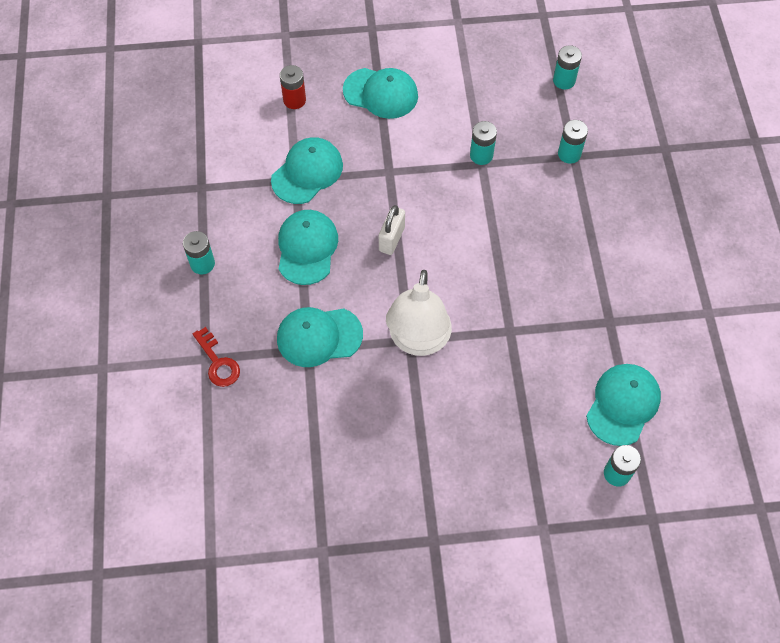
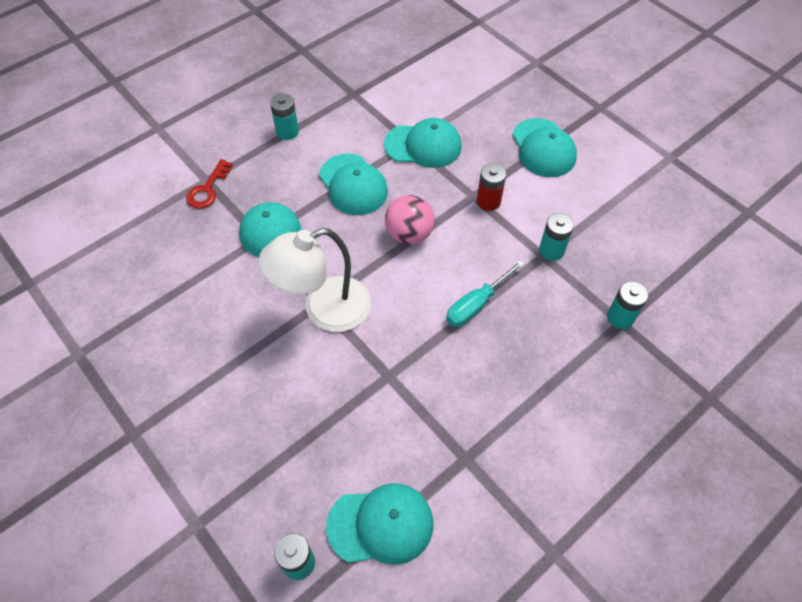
camera: 55 degrees right, 5 degrees down
turquoise cap [278,210,338,285] -> turquoise cap turned 90 degrees clockwise [319,154,388,215]
red battery [280,65,306,109] -> red battery moved to [477,163,506,211]
white padlock [379,205,405,255] -> pink ball [385,195,435,245]
turquoise battery [553,45,582,90] -> none
none -> turquoise screwdriver [446,260,525,327]

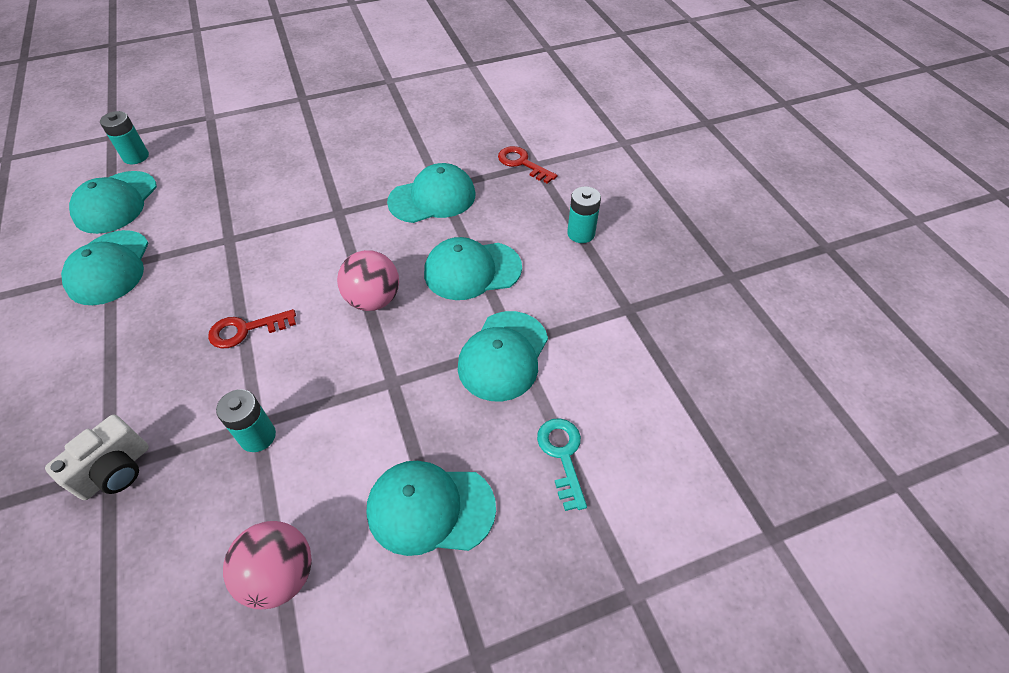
camera: 110 degrees right, 5 degrees down
white lamp [259,228,371,332] -> none
turquoise screwdriver [446,260,525,327] -> red key [208,309,296,348]
red battery [477,163,506,211] -> none
turquoise battery [607,281,648,329] -> white camera [45,415,149,500]
none -> turquoise cap [61,230,149,305]
none -> pink ball [223,521,312,609]
none -> turquoise key [537,418,587,511]

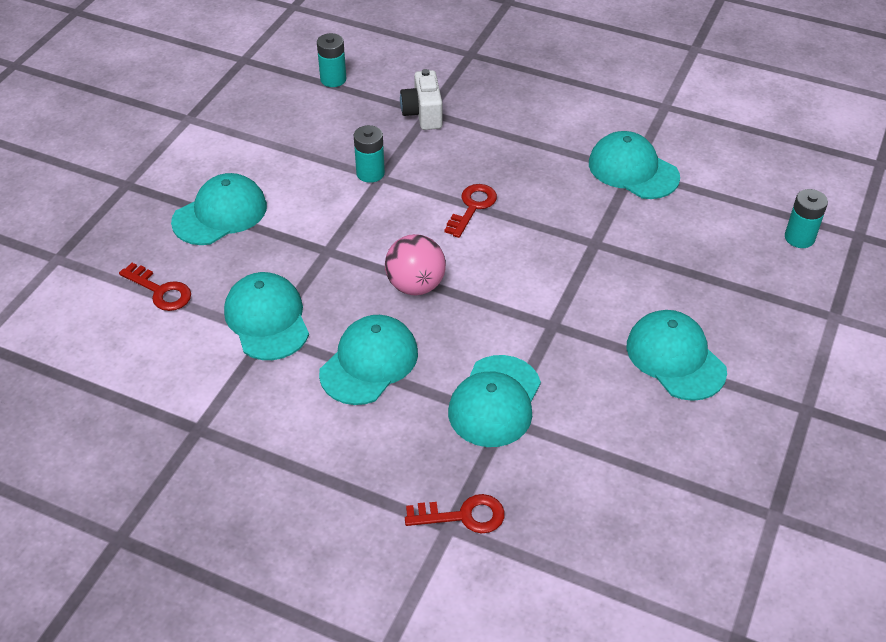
camera: 135 degrees right, 5 degrees down
turquoise cap [69,171,157,234] -> turquoise cap moved to [627,310,727,401]
pink ball [223,521,312,609] -> none
turquoise key [537,418,587,511] -> red key [119,263,191,311]
turquoise battery [567,186,601,243] -> turquoise battery moved to [317,33,346,87]

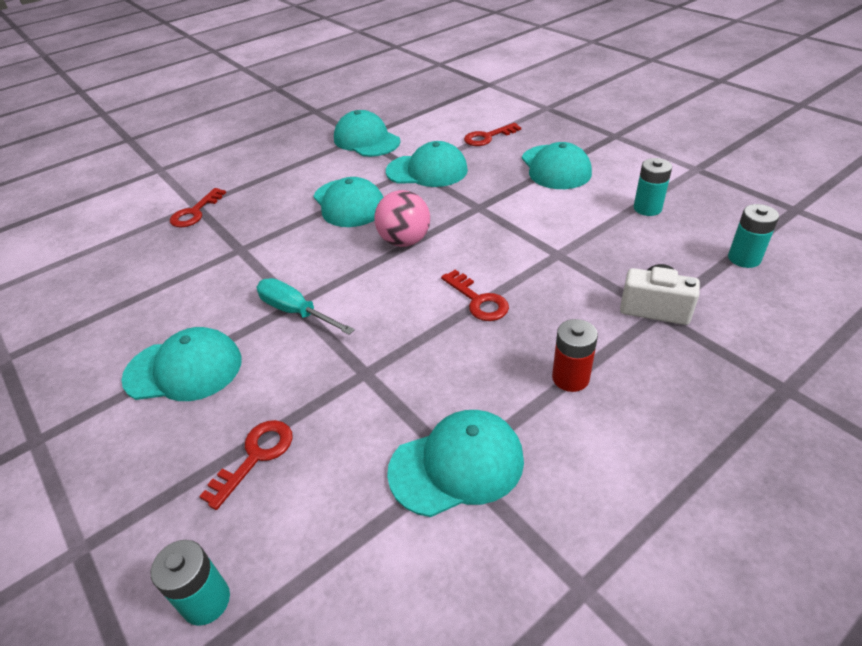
camera: 120 degrees right, 5 degrees down
turquoise battery [354,125,385,183] -> turquoise battery moved to [633,158,672,216]
turquoise cap [448,355,541,447] -> turquoise cap moved to [334,110,401,157]
none -> red key [199,420,293,510]
none -> turquoise screwdriver [257,278,355,335]
none -> red battery [552,319,598,392]

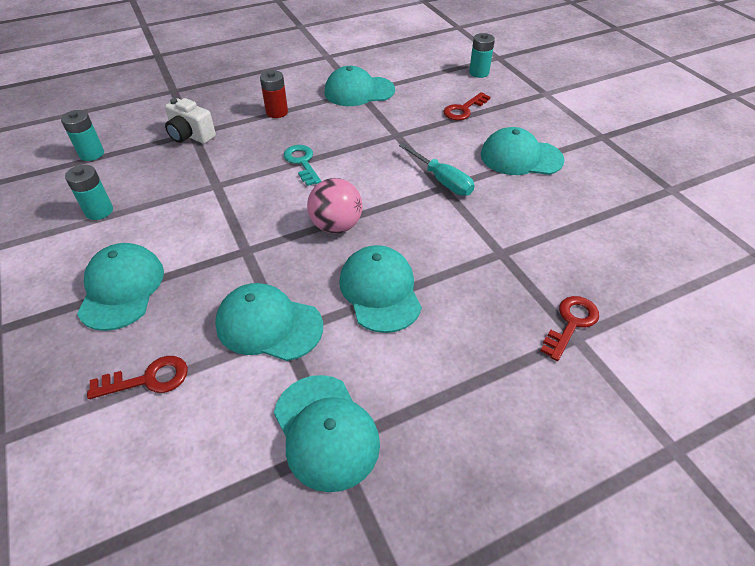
camera: 170 degrees left, 5 degrees up
red key [441,270,509,321] -> turquoise key [284,145,321,186]

